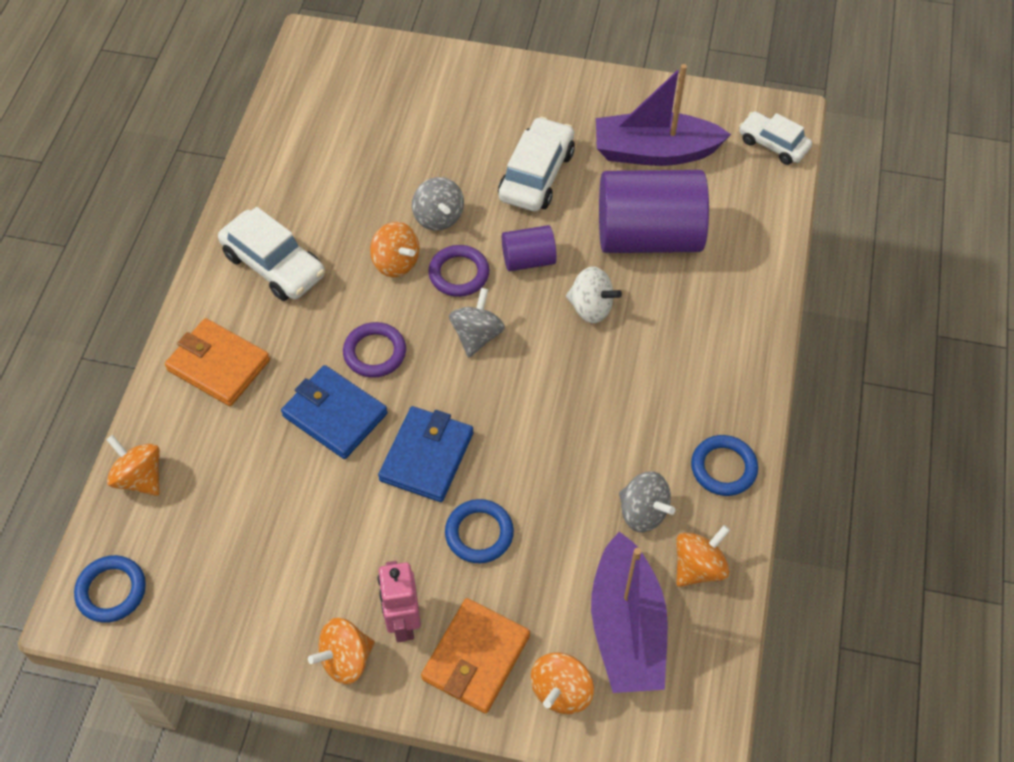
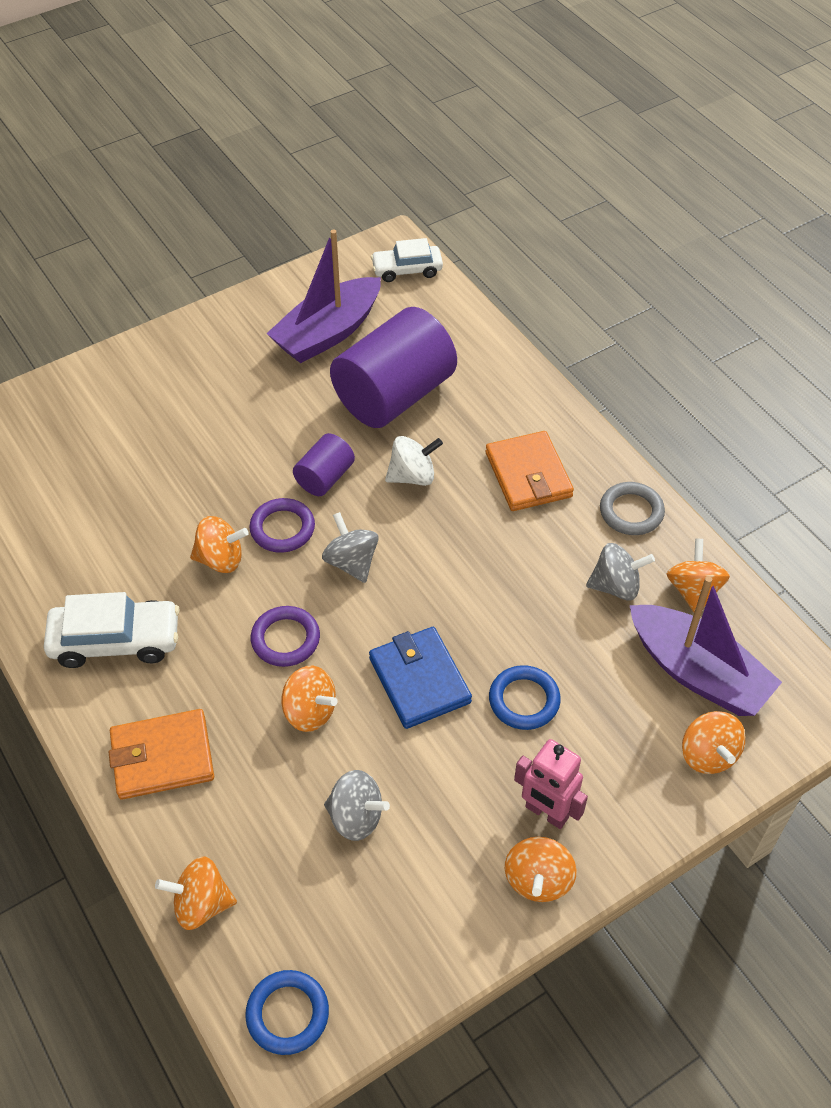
camera: 45 degrees left, 5 degrees down
blue wallet [281,365,388,459] -> orange spinning top [281,666,338,732]
grey spinning top [412,177,464,231] -> grey spinning top moved to [324,770,390,841]
orange wallet [421,598,530,714] -> orange wallet moved to [486,431,574,511]
white car [498,117,575,212] -> none
blue ring [691,435,758,496] -> grey ring [600,482,665,535]

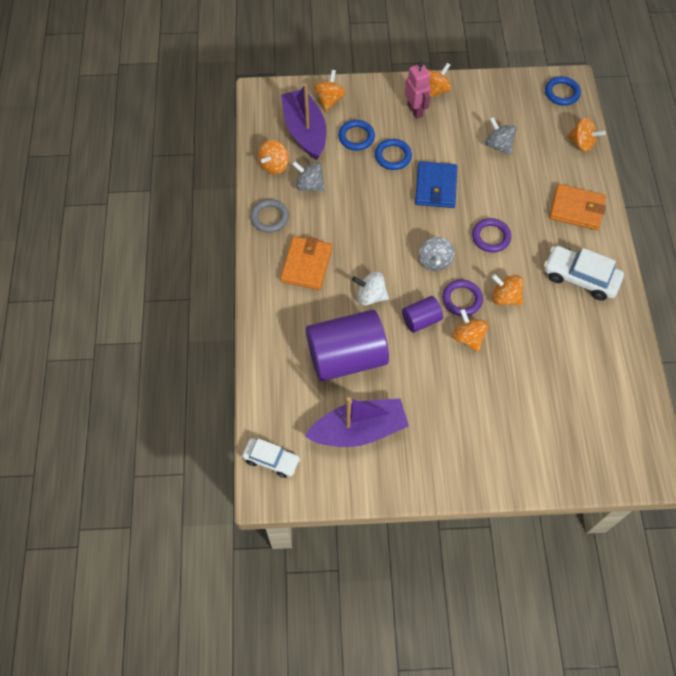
camera: 150 degrees left, 10 degrees up
orange spinning top [281,666,338,732] -> orange spinning top moved to [452,309,488,352]
none -> blue ring [338,120,375,151]

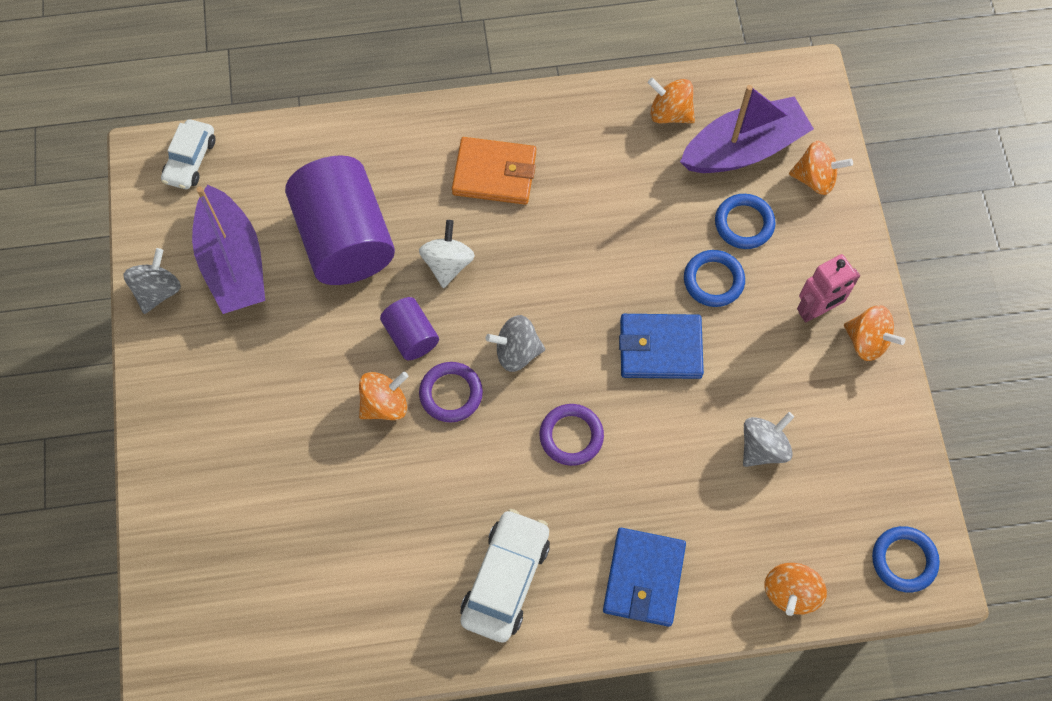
camera: 85 degrees right, 5 degrees up
grey ring [250,199,289,233] -> none
grey spinning top [292,161,325,191] -> grey spinning top moved to [123,248,181,314]
orange spinning top [492,274,523,305] -> none
orange wallet [549,184,606,230] -> blue wallet [603,528,686,627]

